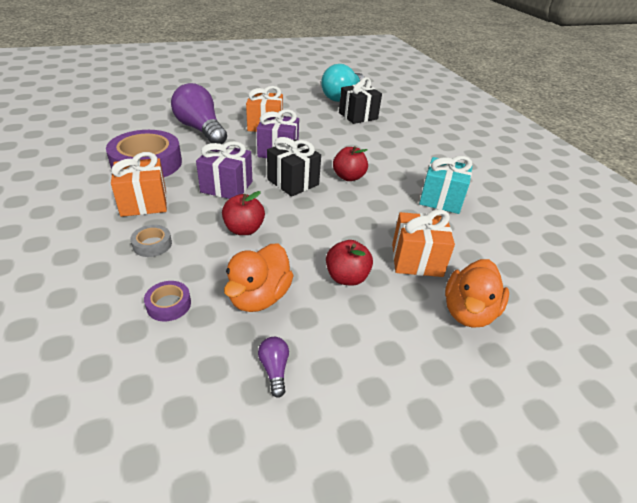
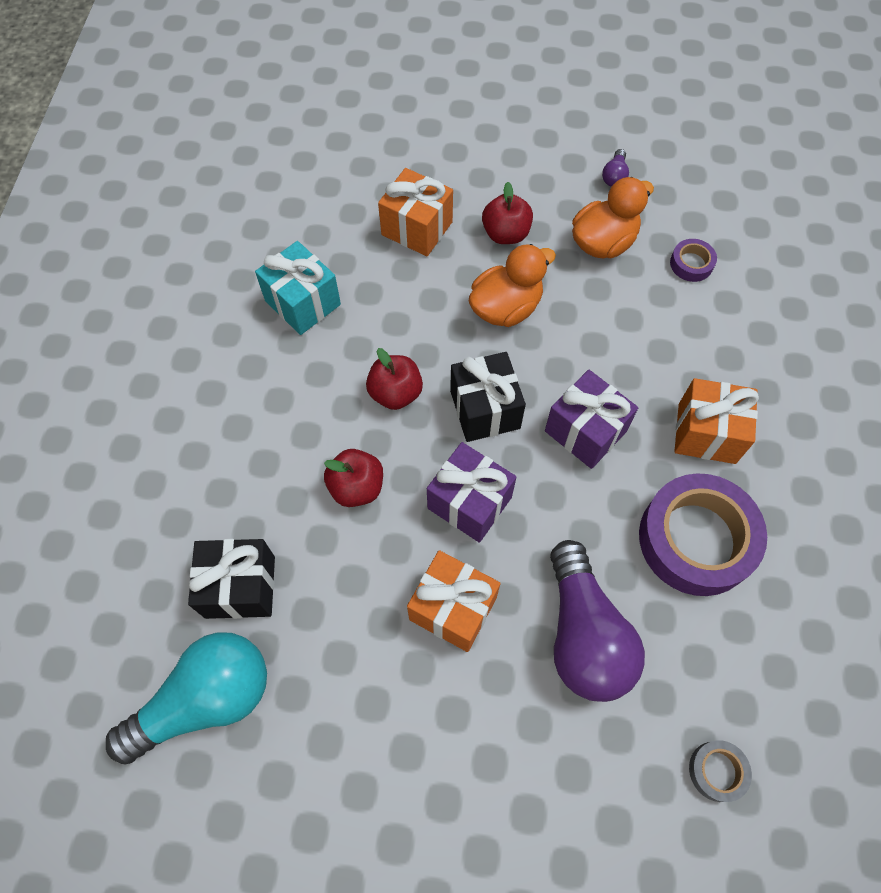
camera: 150 degrees left, 25 degrees up
grey tape [130,225,172,257] -> grey tape moved to [689,740,752,802]
red apple [222,191,265,235] -> red apple moved to [324,449,383,507]
orange duck [445,259,509,328] -> orange duck moved to [469,244,556,327]

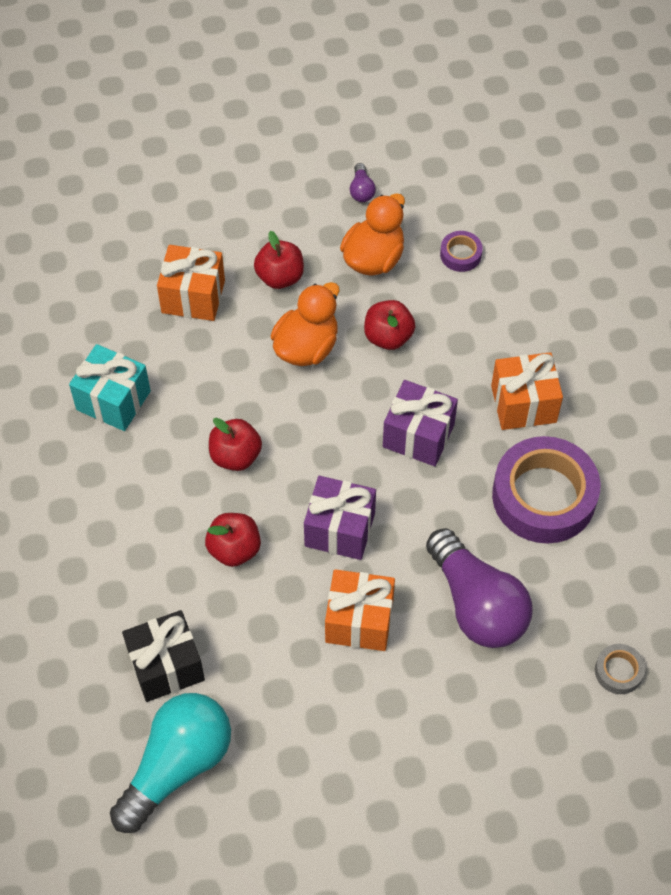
camera: 20 degrees left, 5 degrees down
black gift [450,352,526,442] -> none
none -> red apple [364,300,415,350]

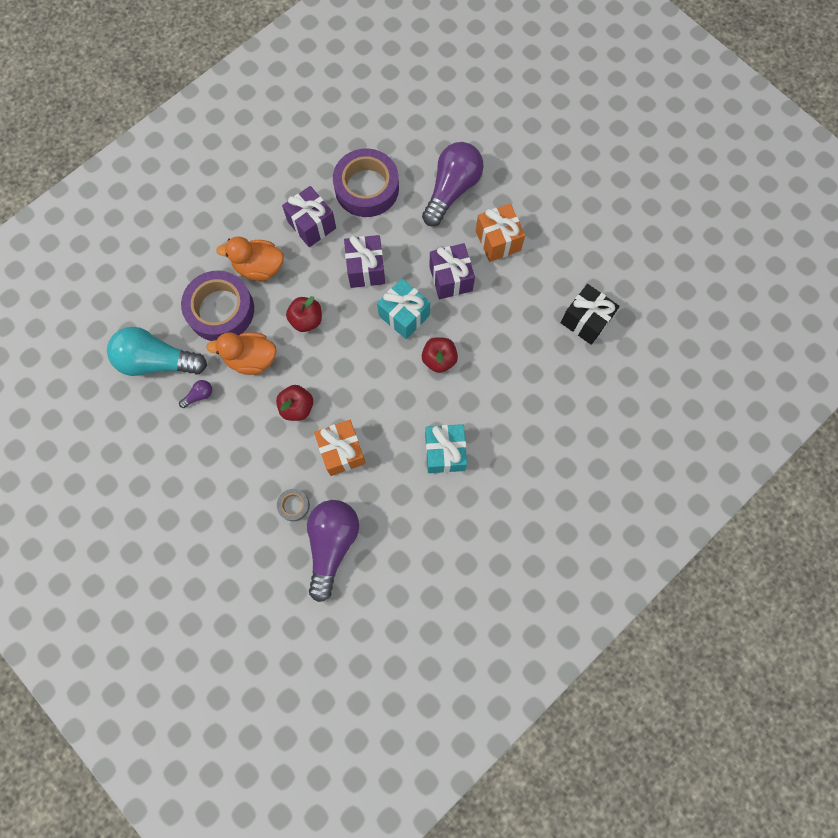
camera: 120 degrees left, 15 degrees up
turquoise light bulb [110,693,231,833] -> turquoise light bulb moved to [107,327,207,376]
red apple [205,513,261,567] -> none
orange duck [271,282,340,366] -> orange duck moved to [216,237,284,281]
purple tape [440,231,483,272] -> purple tape [181,271,254,341], size x2.29
orange gift [491,352,563,430] -> purple gift [282,186,336,247]
grey tape [595,644,645,694] -> grey tape moved to [277,489,310,521]
none -> purple light bulb [307,500,359,602]
none -> turquoise gift [377,278,430,339]

